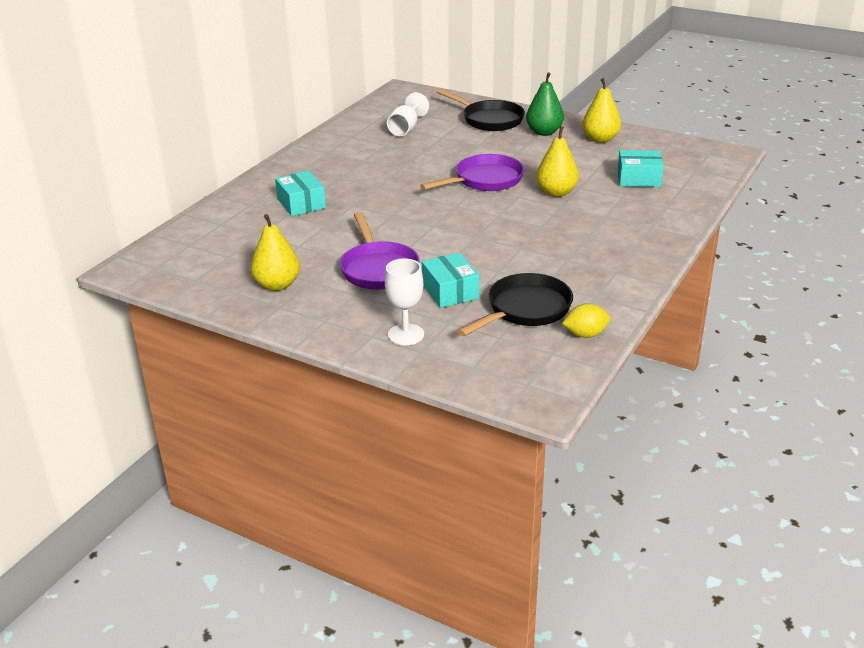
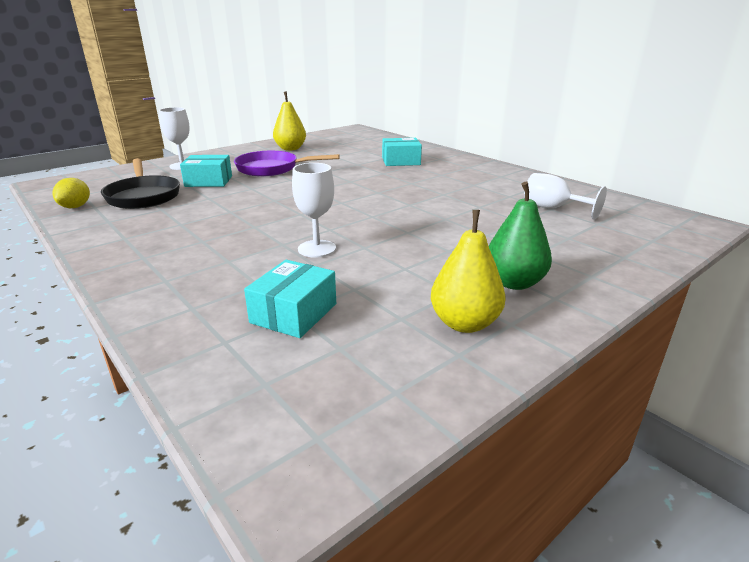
camera: 110 degrees right, 5 degrees down
purple pan [420,154,524,191] -> none
black pan [437,89,525,131] -> none
yellow pear [536,126,579,197] -> white goblet [292,163,336,257]

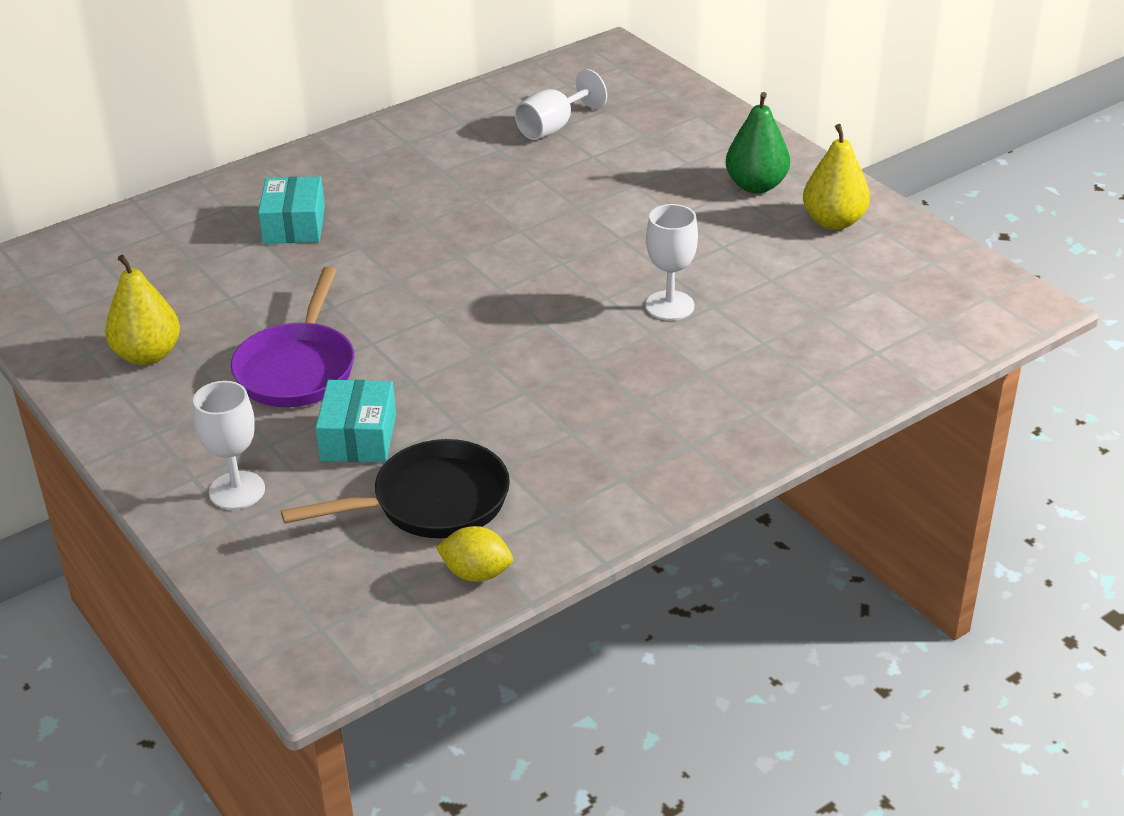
camera: 85 degrees left, 10 degrees up
turquoise box [244,260,336,338] -> none

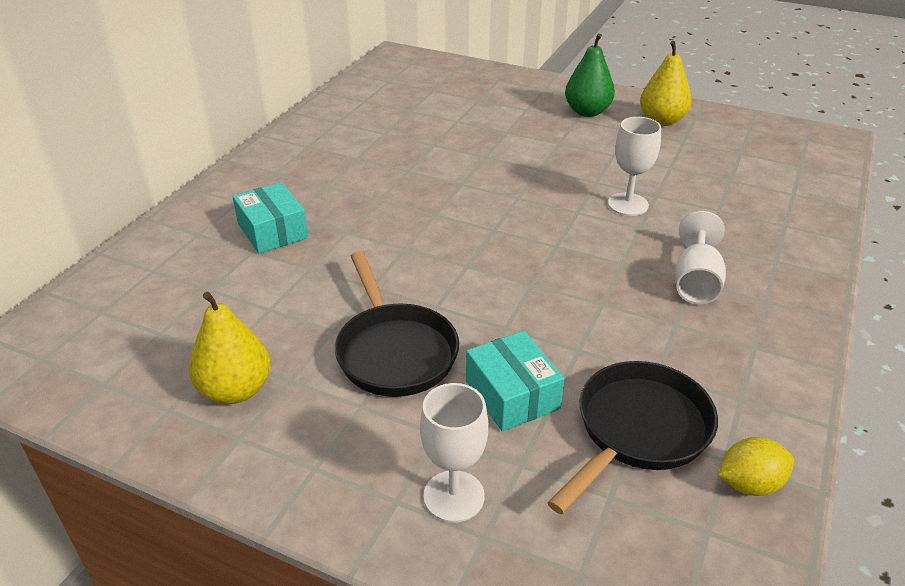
camera: 30 degrees left, 0 degrees up
purple pan [231,267,354,407] -> black pan [335,251,459,397]
white goblet [515,69,607,140] -> white goblet moved to [675,211,726,304]

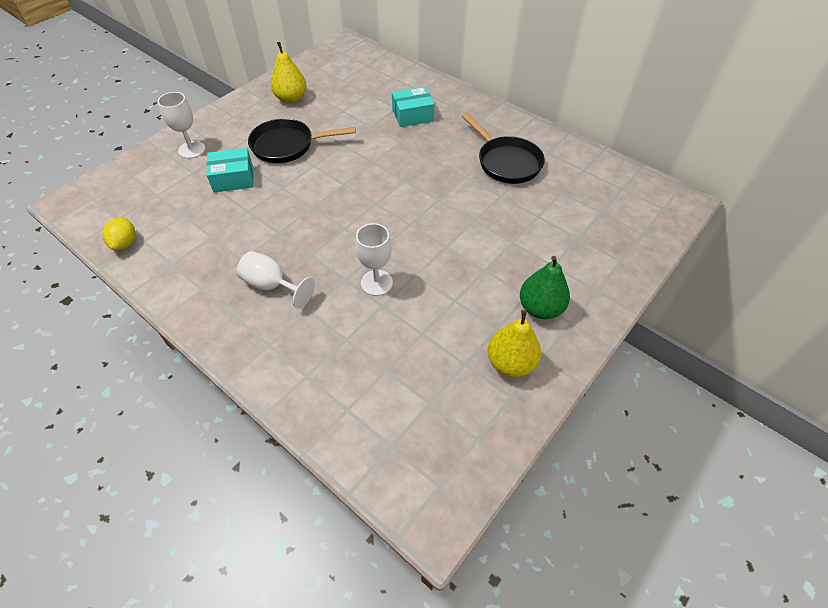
camera: 105 degrees right, 15 degrees up
black pan [548,361,718,514] -> black pan moved to [461,112,545,184]

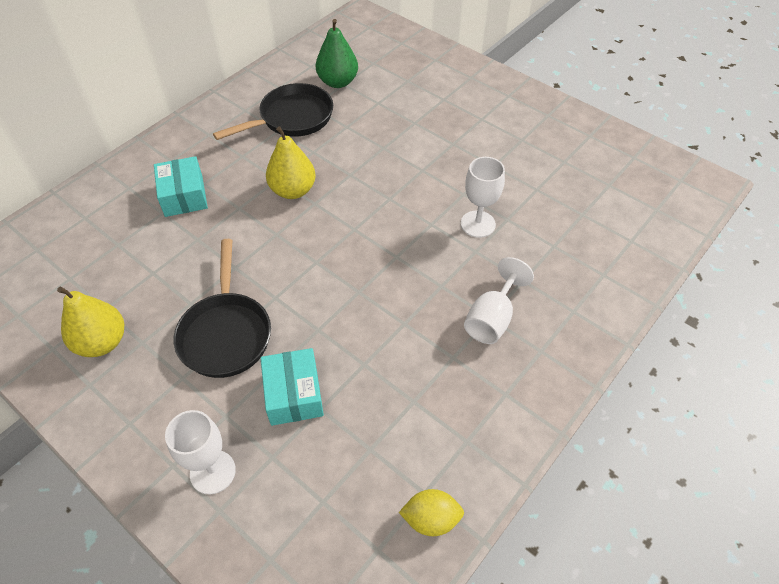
camera: 90 degrees left, 0 degrees up
yellow pear [487,310,541,377] -> yellow pear moved to [266,126,316,199]
green pear [520,256,570,319] -> green pear moved to [316,19,358,88]

